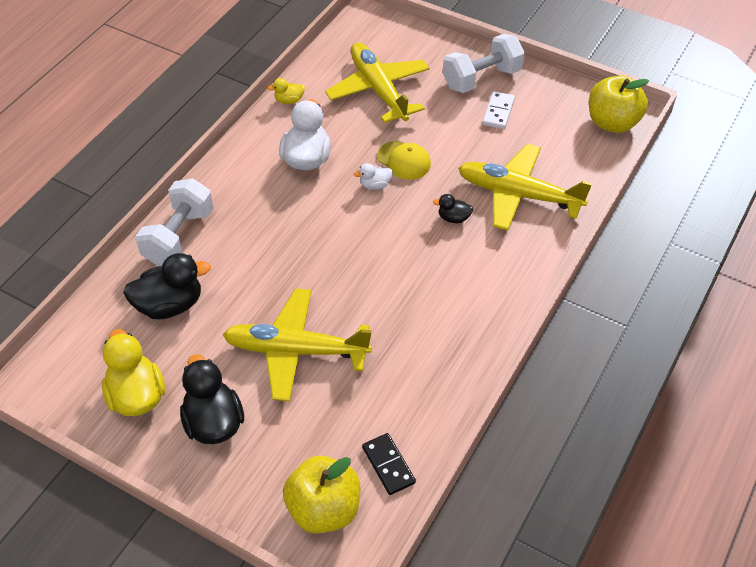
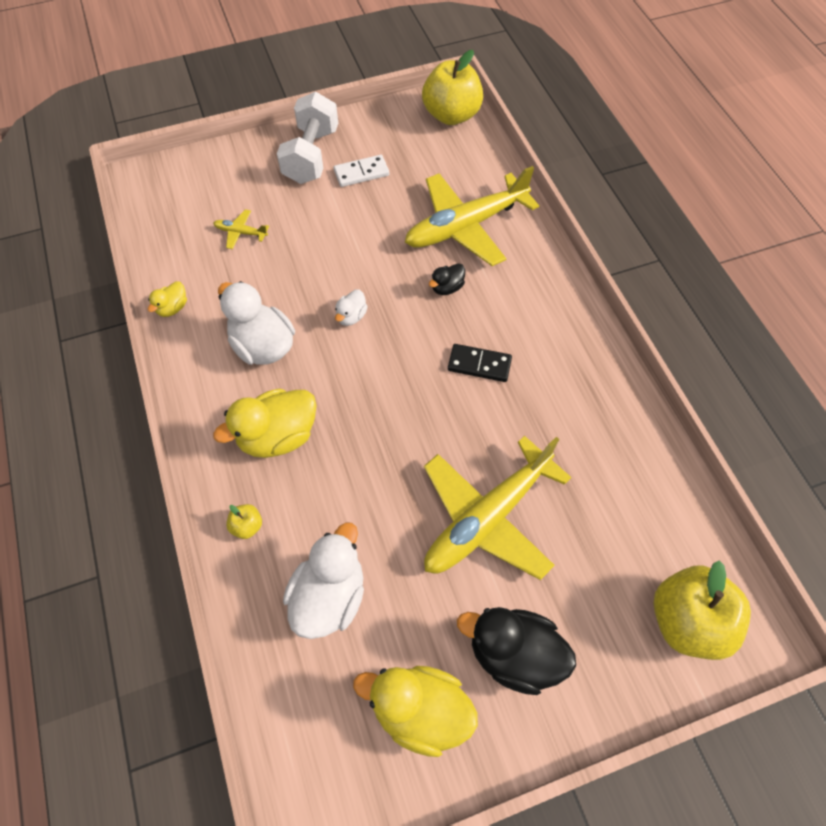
camera: 50 degrees left, 10 degrees up
black duck [123,253,211,319] -> white duck [283,522,364,639]
white dumbbell [135,178,213,266] -> yellow apple [226,504,262,539]
yellow plane [325,42,430,123] -> yellow plane [213,209,269,249], size x0.40
black domino [362,433,416,495] -> black domino moved to [448,344,512,382]
yellow cap [377,141,431,180] -> none
white domino [482,91,515,129] -> white domino turned 75 degrees counterclockwise [334,155,389,187]
none -> yellow duck [213,389,317,458]

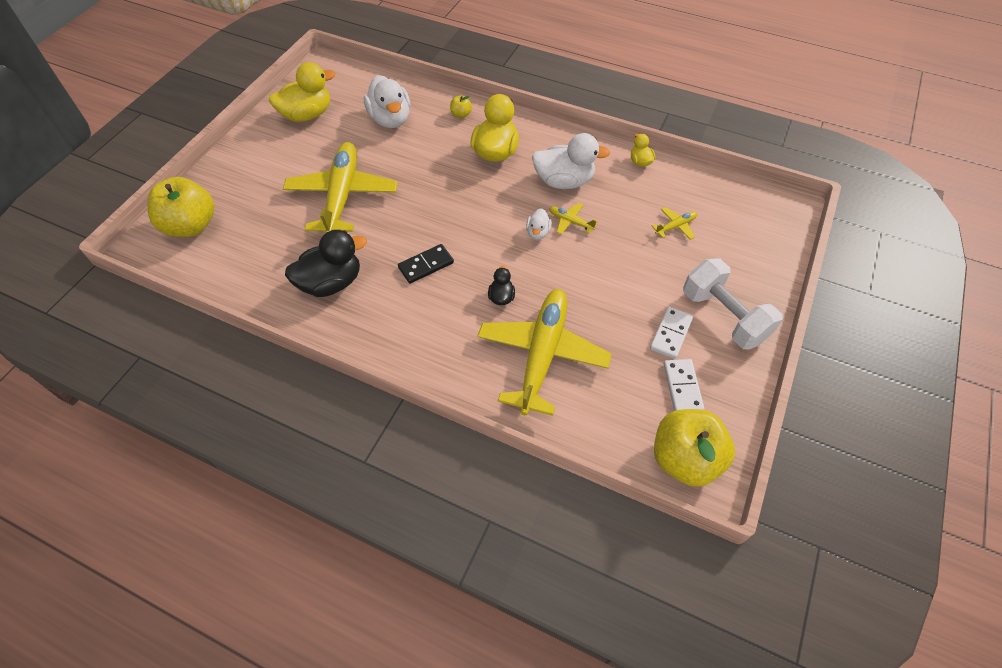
camera: 135 degrees right, 5 degrees down
white duck [335,289,368,326] -> white duck turned 150 degrees counterclockwise [526,208,552,240]
black duck [457,607,576,695] -> black duck moved to [285,230,367,297]
none -> yellow plane [549,203,598,235]
none -> white domino [663,359,704,411]

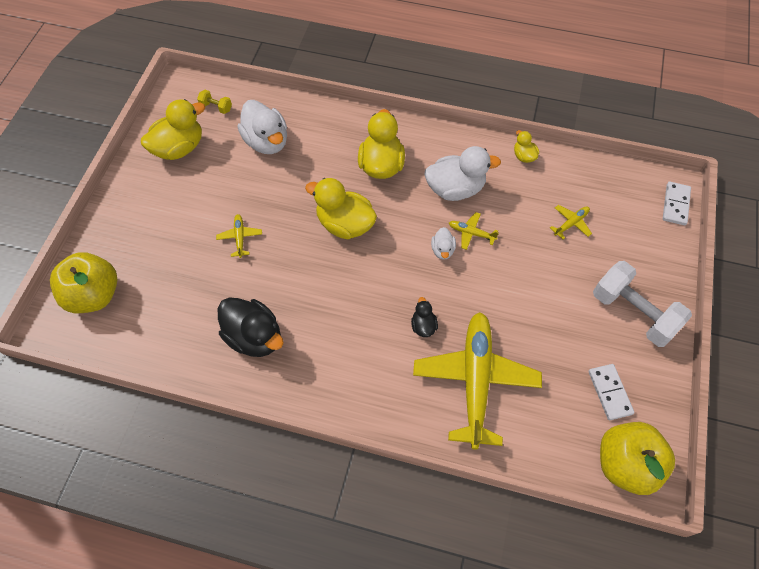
camera: 10 degrees left, 5 degrees up
yellow plane [283,142,398,233] -> yellow plane [216,214,262,258], size x0.40
black duck [285,230,367,297] -> black duck turned 75 degrees clockwise [218,297,284,357]
black domino [398,244,454,284] -> none
yellow apple [450,95,472,118] -> none
white domino [650,306,693,359] -> white domino moved to [663,182,691,225]
none -> yellow dumbbell [197,90,232,114]
none -> yellow duck [305,178,377,240]

